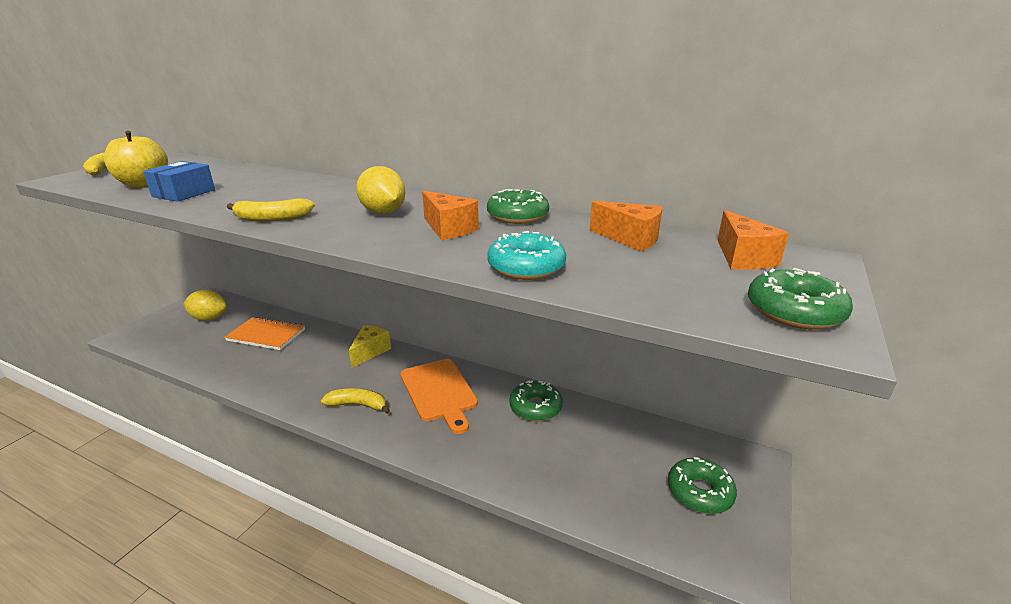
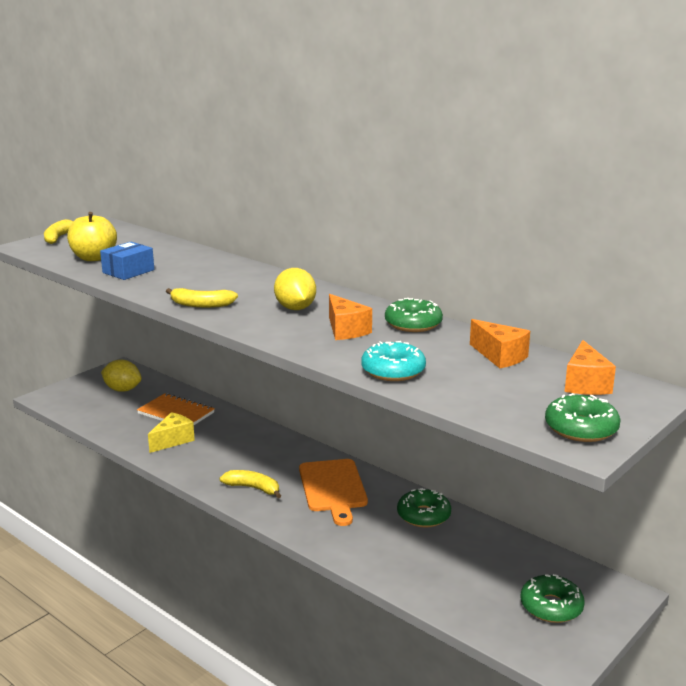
camera: 15 degrees right, 5 degrees down
yellow cheese [349,325,391,368] -> yellow cheese moved to [148,412,195,453]

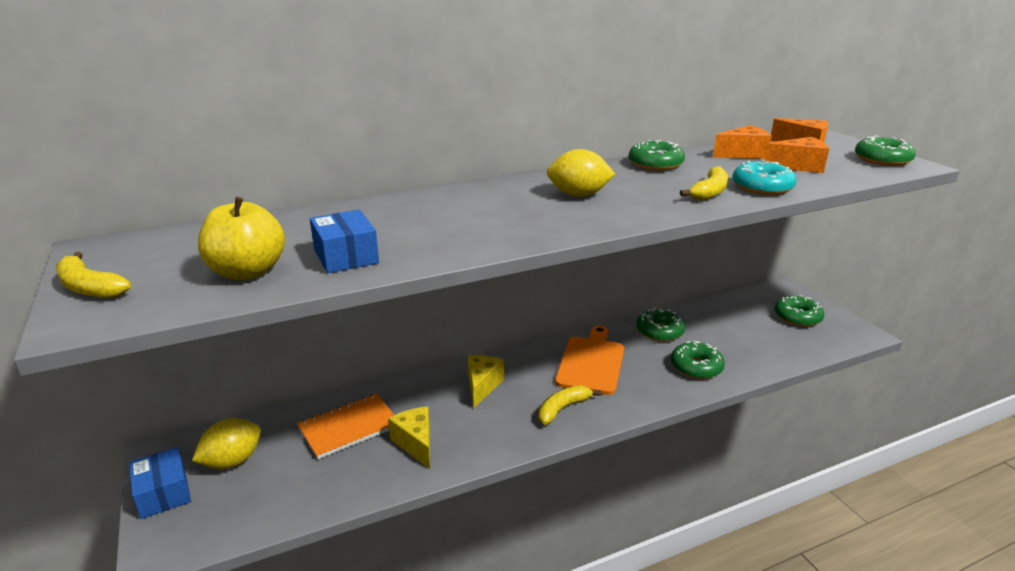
camera: 65 degrees left, 5 degrees up
yellow banana [166,288,238,308] -> yellow banana moved to [680,166,728,200]
orange cutting board [299,459,368,526] -> orange cutting board turned 90 degrees counterclockwise [555,326,624,395]
orange cheese [329,294,372,340] -> orange cheese moved to [765,137,829,173]
none -> blue box [129,447,191,519]
none -> yellow cheese [468,355,504,408]
none -> green donut [671,341,725,379]

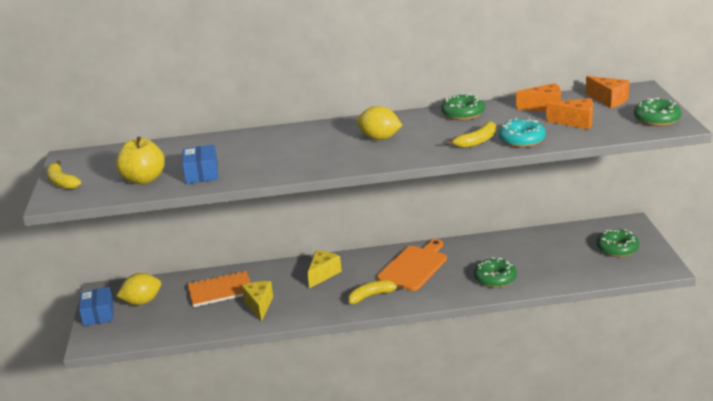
camera: 20 degrees right, 0 degrees up
green donut [636,308,685,342] -> none

